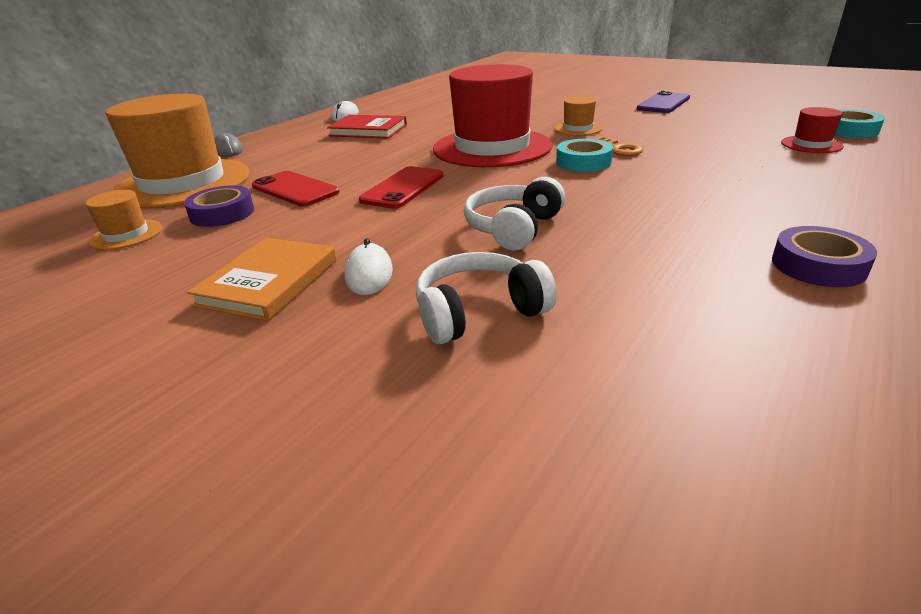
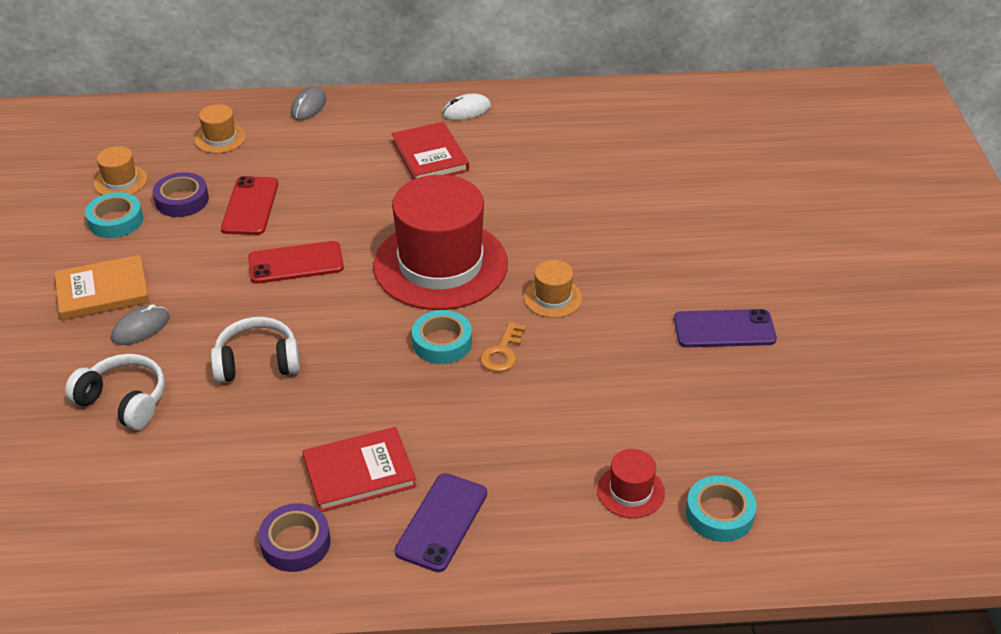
camera: 50 degrees right, 10 degrees up
orange hat [105,94,250,209] -> orange hat [195,104,246,153], size x0.42
white mouse [344,238,393,295] -> grey mouse [111,304,170,345]
none -> turquoise tape [85,192,143,238]
none -> red book [302,427,417,512]
none -> purple phone [395,473,487,572]

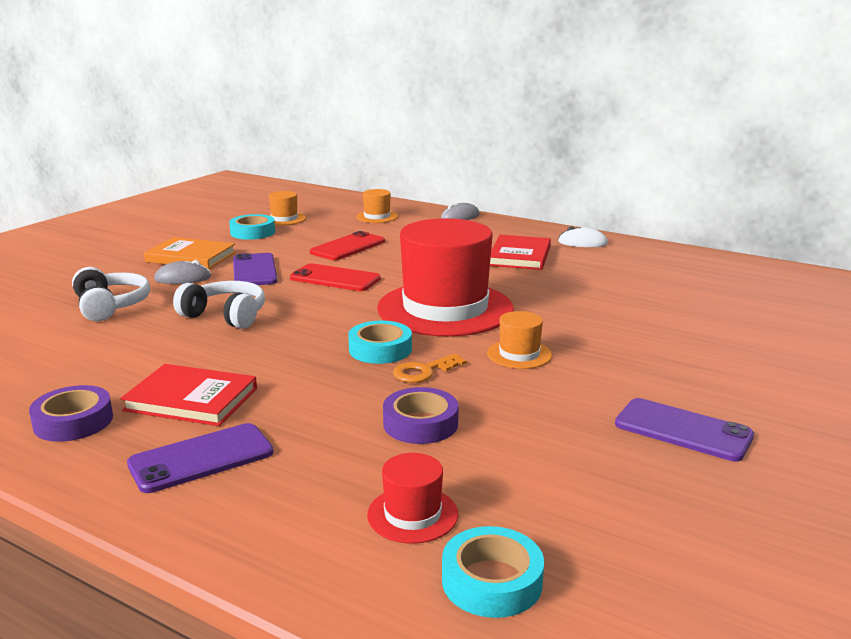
camera: 35 degrees right, 20 degrees down
purple tape [153,172,209,217] -> purple tape moved to [383,387,459,444]
none -> purple phone [233,253,277,285]

